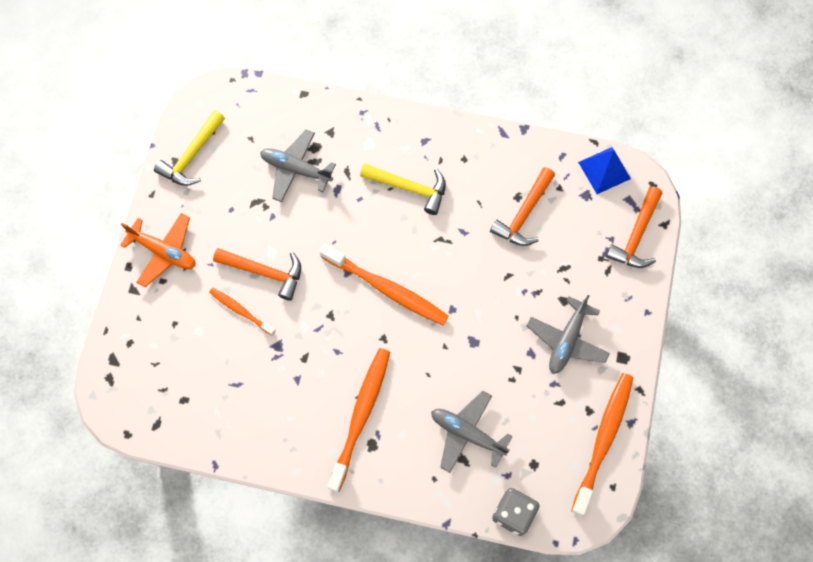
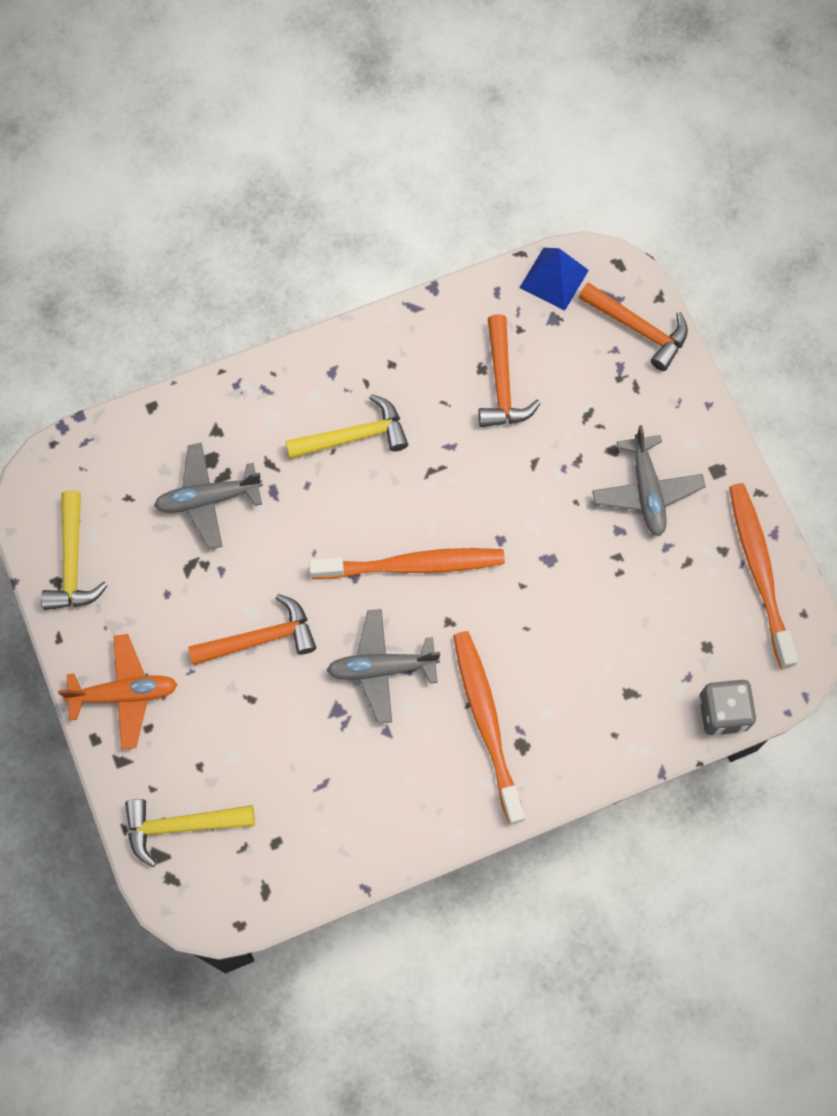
camera: 35 degrees left, 0 degrees up
orange toothbrush [209,288,276,336] -> none
grey plane [431,391,512,473] -> grey plane moved to [327,609,440,724]
orange hammer [606,186,662,268] -> orange hammer turned 45 degrees counterclockwise [578,282,688,371]
none -> yellow hammer [125,799,255,867]

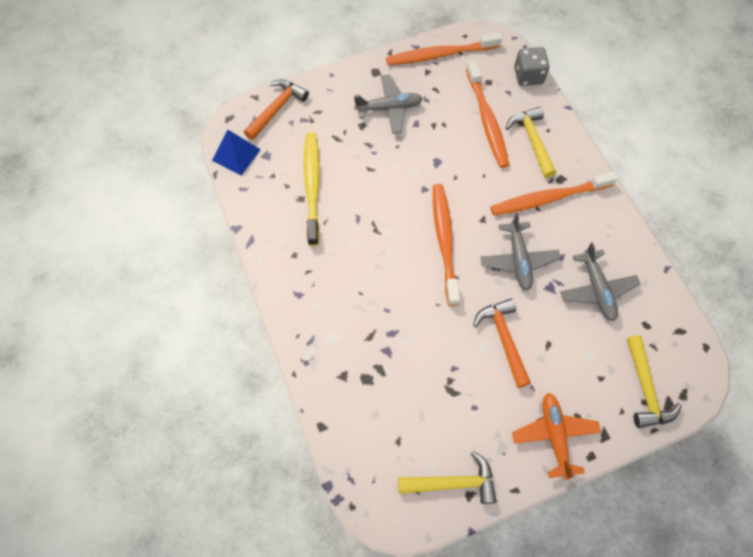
camera: 90 degrees left, 5 degrees down
grey plane [154,443,263,550] -> grey plane moved to [560,242,640,321]
yellow hammer [286,394,408,459] -> yellow hammer moved to [506,107,556,178]
orange hammer [479,314,541,427] -> yellow toothbrush [304,132,320,246]
none -> orange toothbrush [466,60,509,168]

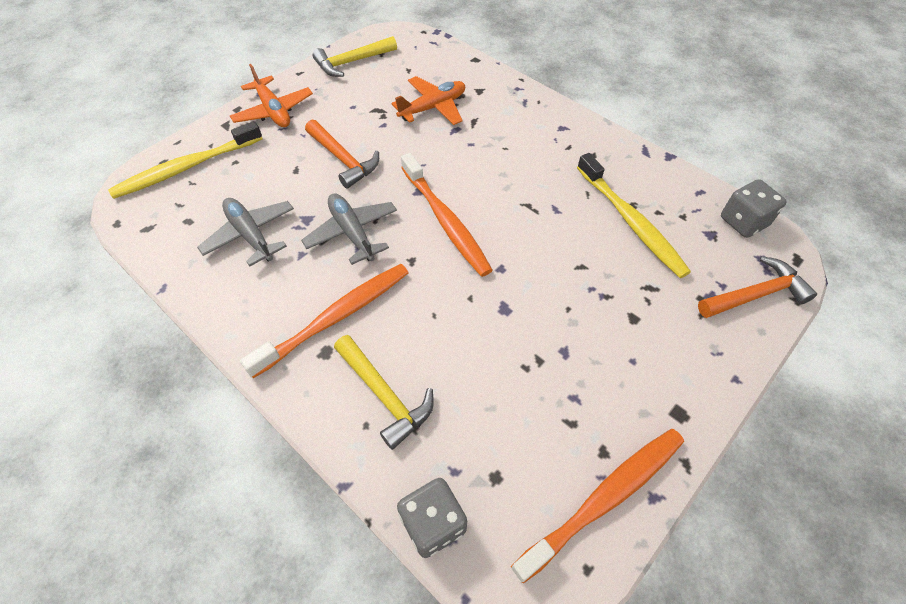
camera: 155 degrees right, 10 degrees down
blue pyramid [212,129,261,175] -> grey dice [721,179,786,238]
orange hammer [244,79,309,140] -> orange hammer turned 120 degrees counterclockwise [698,256,817,318]
grey plane [354,74,423,134] -> none
orange toothbrush [466,60,509,168] -> none
yellow hammer [627,335,682,428] -> yellow toothbrush [108,121,263,199]
none -> orange plane [391,76,465,125]

